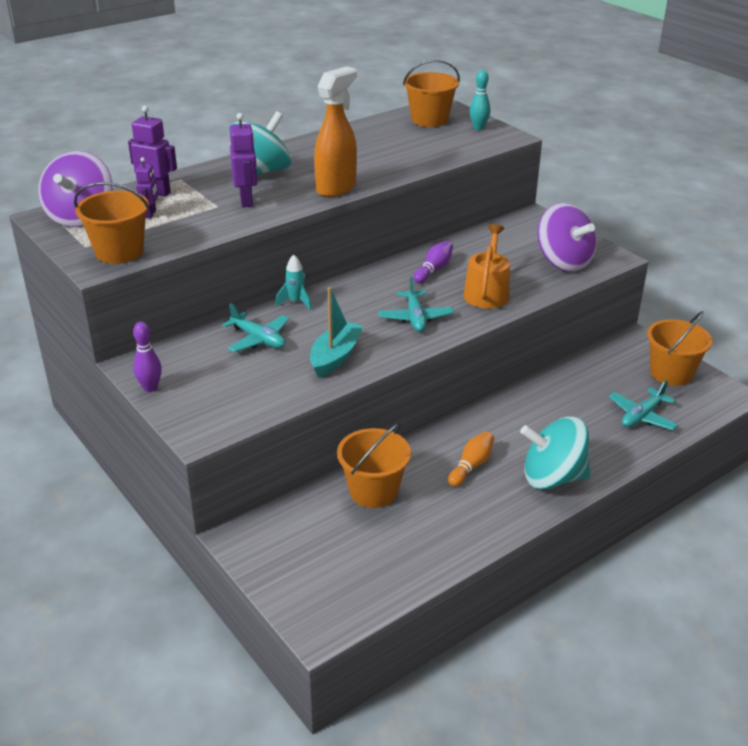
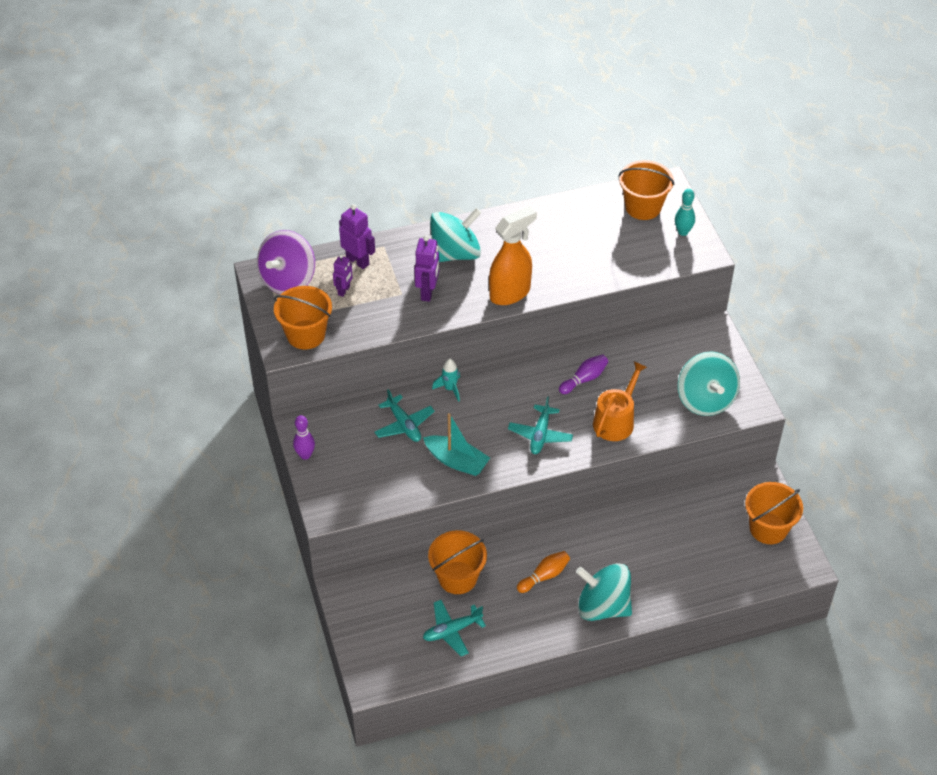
camera: 20 degrees right, 15 degrees up
turquoise boat [310,287,363,378] -> turquoise boat turned 75 degrees clockwise [423,413,490,476]
purple spinning top [537,203,597,272] -> turquoise spinning top [678,351,740,416]
turquoise plane [609,380,678,430] -> turquoise plane moved to [423,600,486,656]

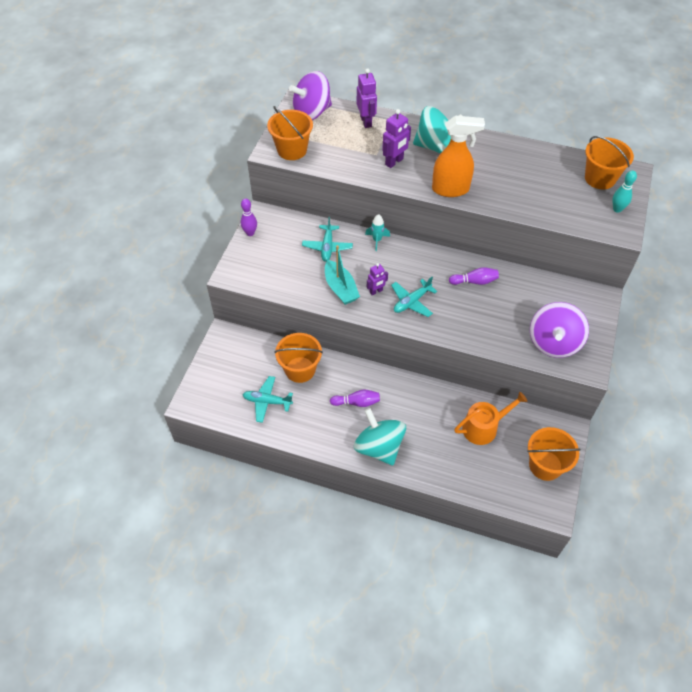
camera: 35 degrees right, 5 degrees up
purple robot [333,254,353,297] -> purple robot moved to [367,263,388,295]
orange bowling pin [517,551,570,593] -> purple bowling pin [330,389,380,407]
orange watering can [593,361,647,441] -> orange watering can moved to [454,392,528,445]
turquoise spinning top [678,351,740,416] -> purple spinning top [530,302,589,358]

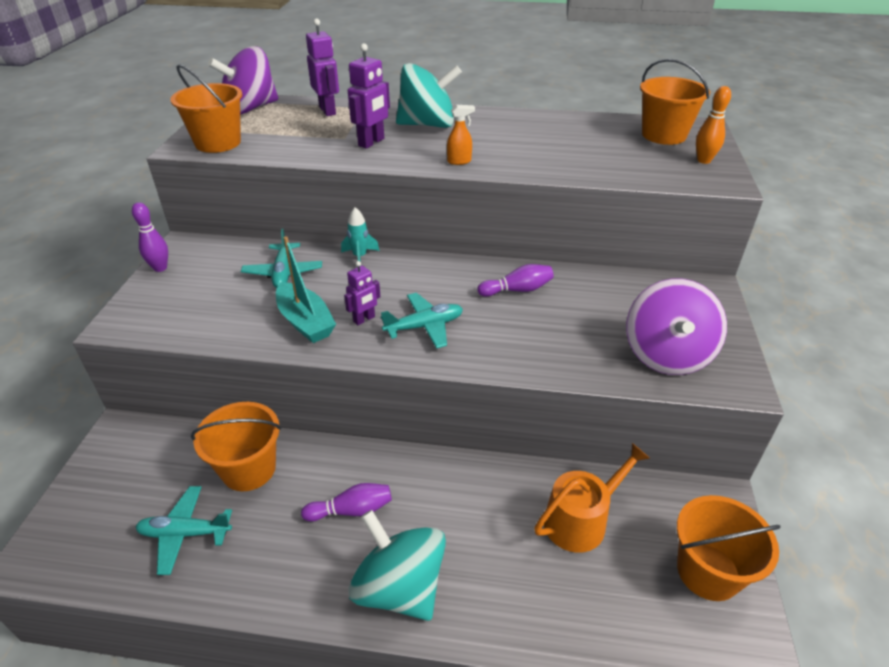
camera: 10 degrees left, 15 degrees down
turquoise plane [391,277,437,317] -> turquoise plane turned 150 degrees counterclockwise [381,293,463,349]
orange spray bottle [432,116,485,197] -> orange spray bottle [447,105,475,165], size x0.43
turquoise bowling pin [612,170,637,213] -> orange bowling pin [696,86,731,164]

